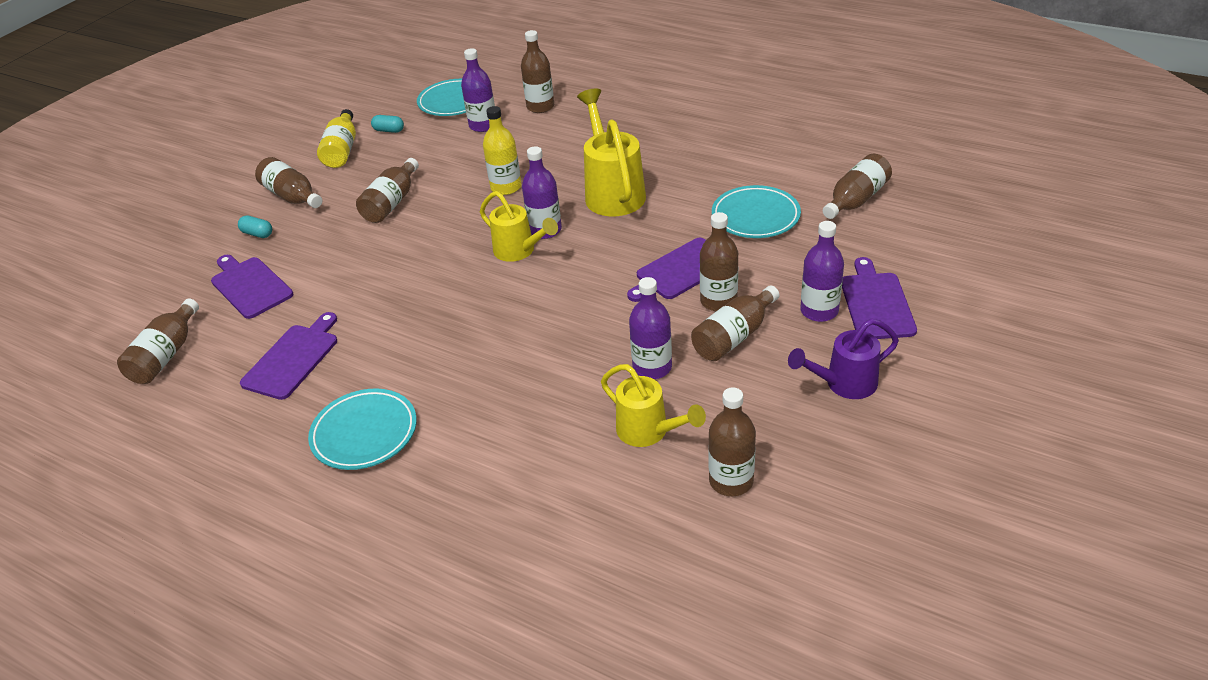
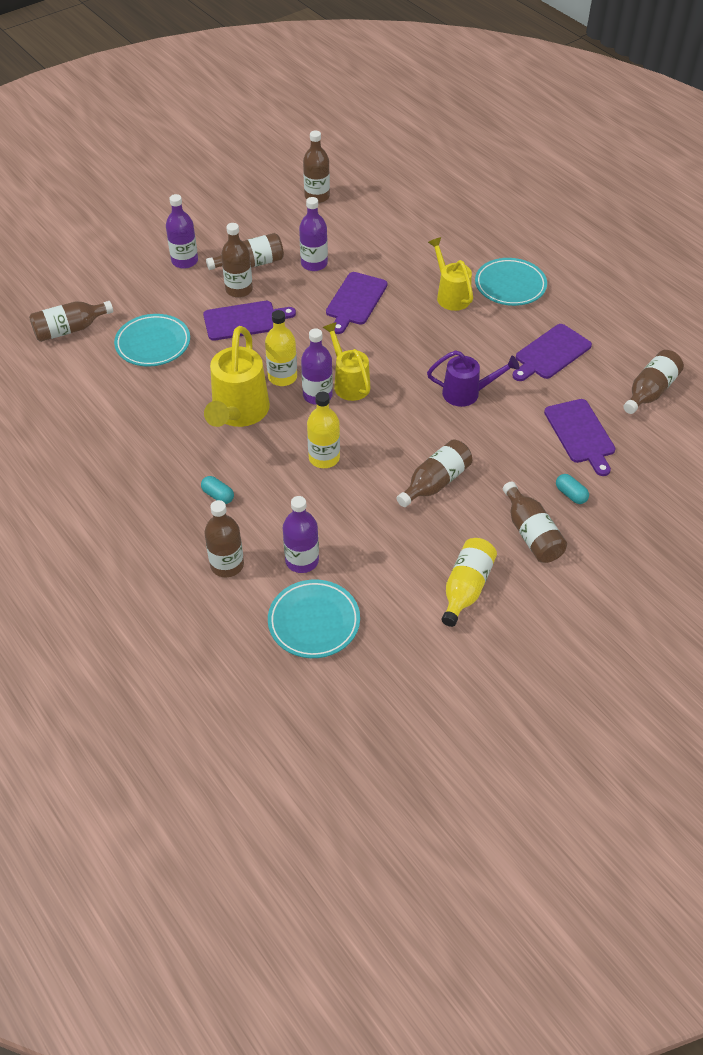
camera: 160 degrees left, 10 degrees up
turquoise capsule [371,115,404,133] -> turquoise capsule moved to [201,476,234,504]
yellow watering can [601,364,706,447] -> yellow watering can moved to [428,237,473,311]
purple watering can [788,319,899,399] -> purple watering can moved to [427,350,520,407]
purple cutting board [842,257,917,339] -> purple cutting board moved to [326,272,388,334]
none -> yellow bottle [265,310,297,386]

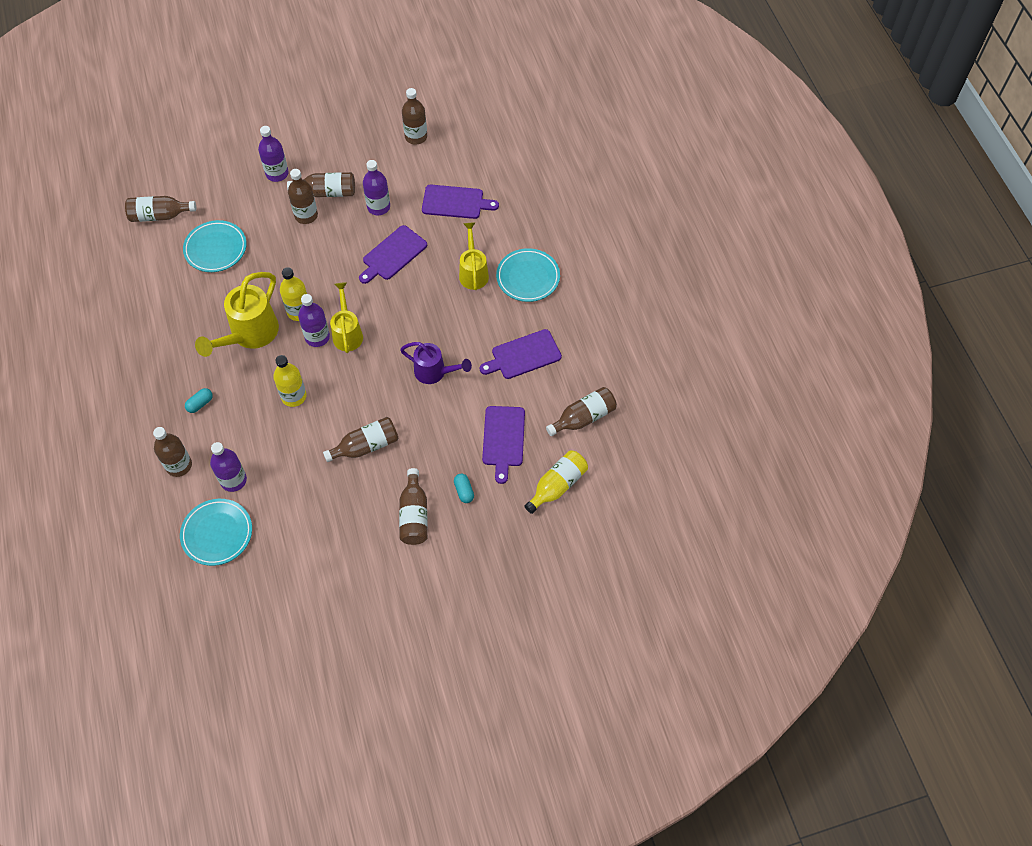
camera: 20 degrees right, 10 degrees up
turquoise capsule [201,476,234,504] -> turquoise capsule turned 75 degrees clockwise [185,388,213,413]
purple cutting board [203,301,296,341] -> purple cutting board moved to [422,185,499,219]
yellow bottle [442,538,497,627] -> yellow bottle moved to [524,450,588,514]

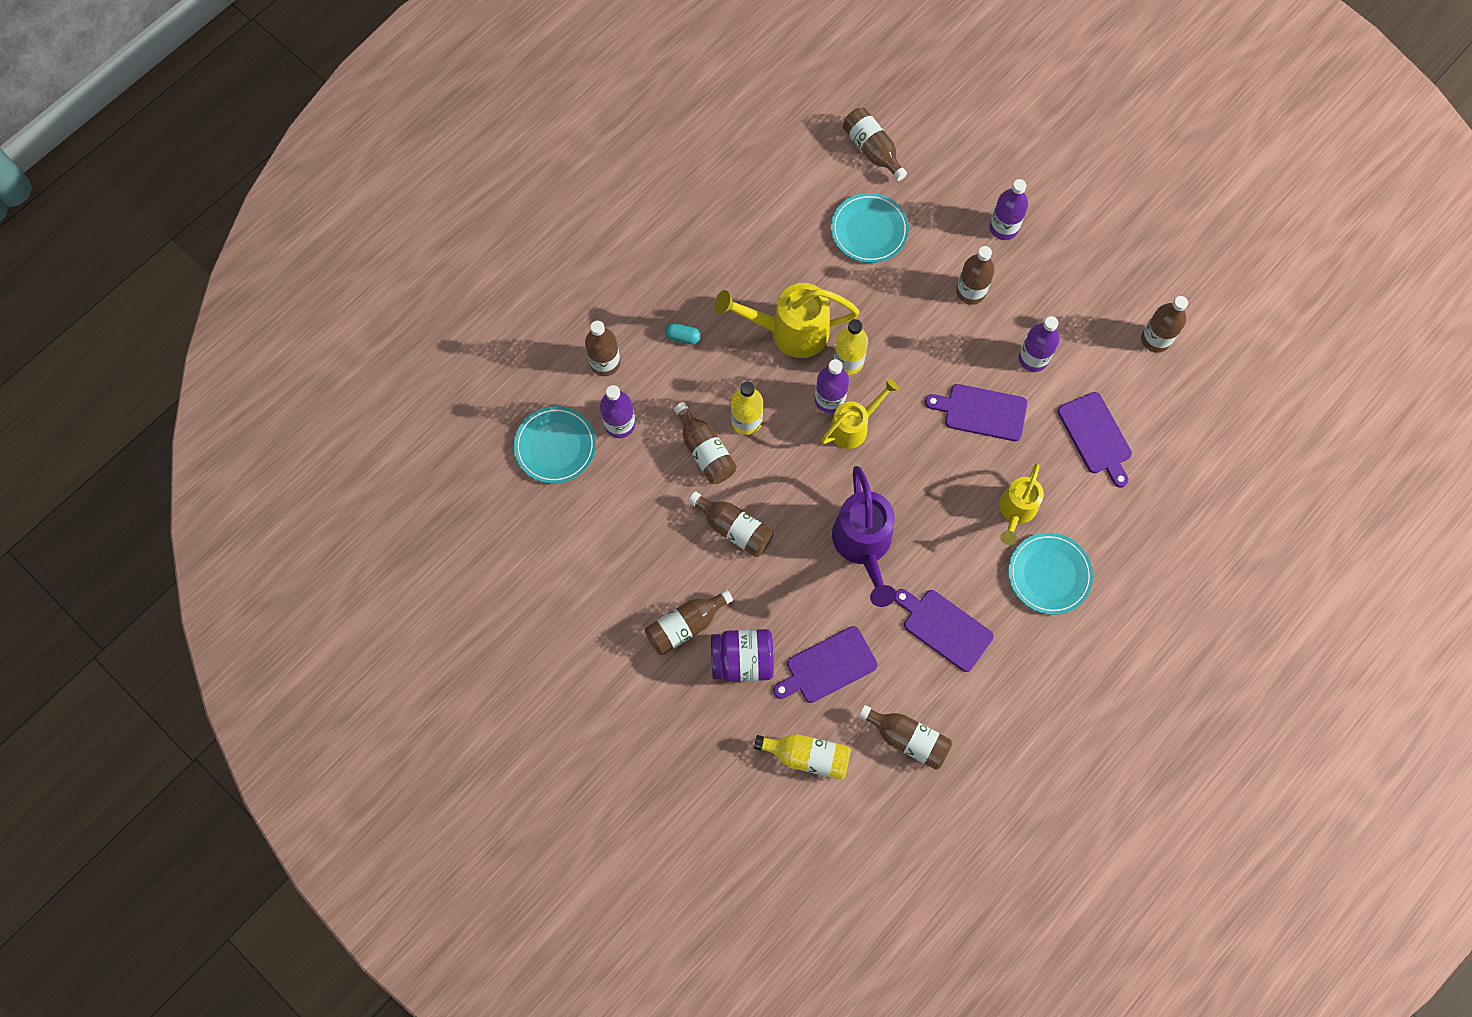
camera: 60 degrees right, 10 degrees up
brown bottle [287,172,355,197] -> brown bottle moved to [674,402,737,484]
purple watering can [400,342,472,384] -> purple watering can [832,466,896,607], size x1.55
turquoise capsule [454,473,474,503] -> purple jar [711,629,774,682]
yellow watering can [459,222,489,290] -> yellow watering can turned 150 degrees clockwise [999,464,1044,545]

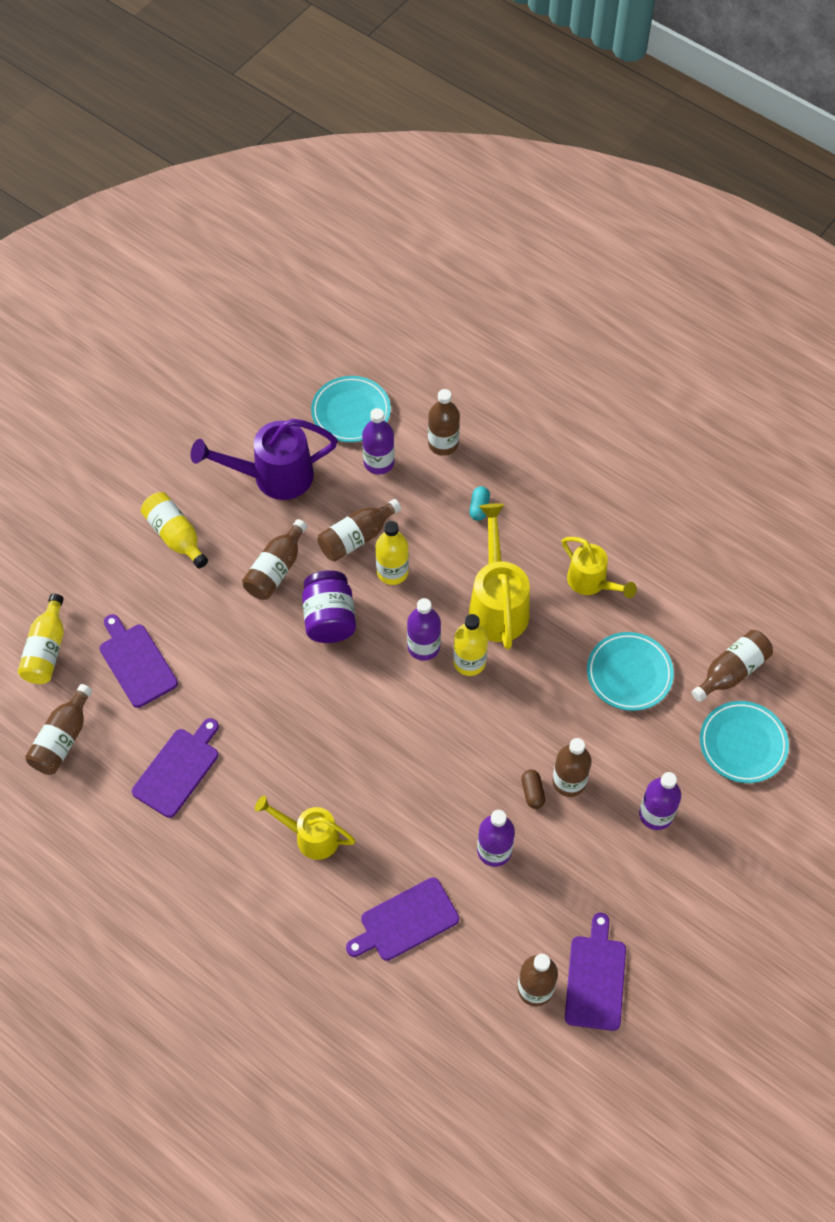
camera: 85 degrees right, 10 degrees down
brown bottle [645,589,733,655] -> yellow bottle [141,492,208,568]
purple jar [711,629,774,682] -> purple jar moved to [302,570,356,643]
yellow watering can [821,378,899,449] -> yellow watering can moved to [562,537,637,598]
purple watering can [832,466,896,607] -> purple watering can moved to [191,419,338,500]
purple cutting board [925,384,1027,441] -> purple cutting board moved to [565,913,626,1031]
turquoise plate [1008,533,1093,615] -> turquoise plate moved to [700,701,789,783]
none -> brown capsule [521,770,545,809]

